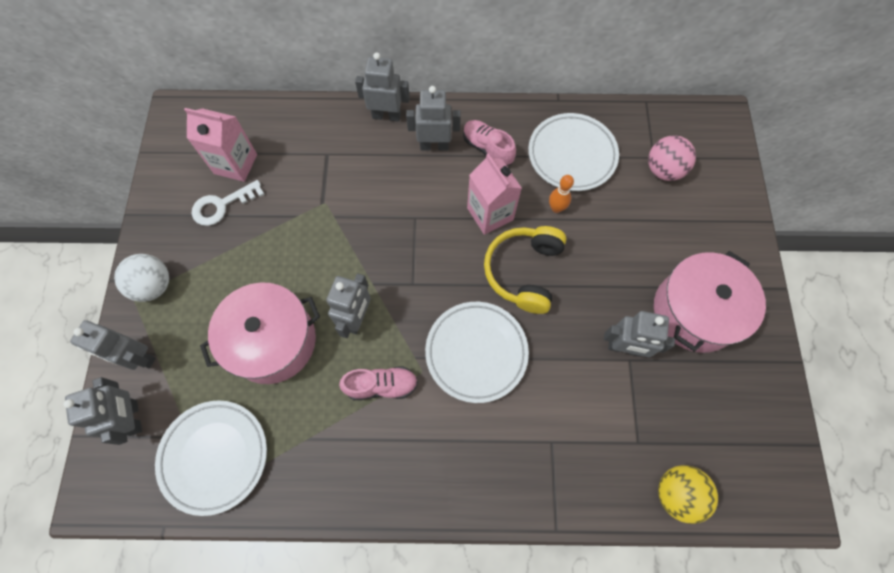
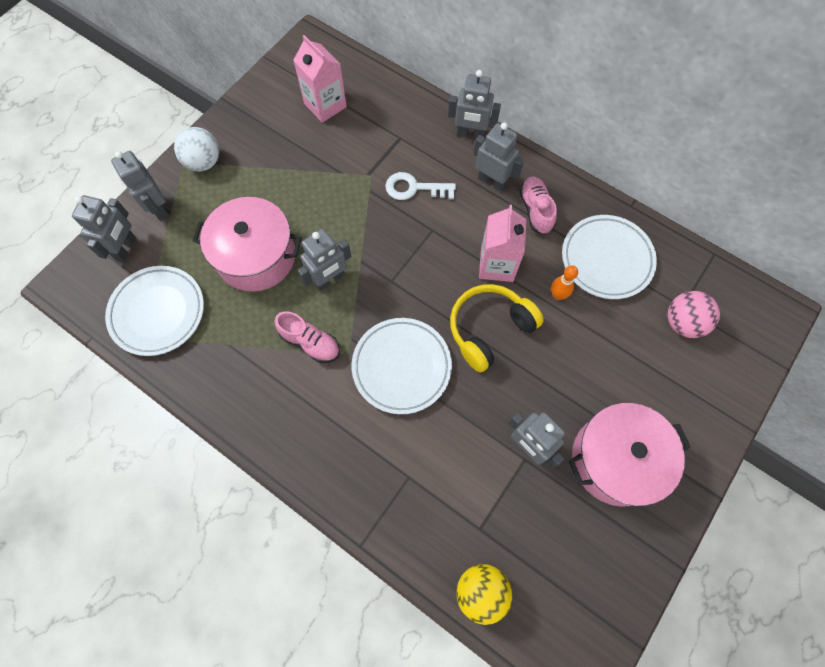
camera: 35 degrees right, 0 degrees up
white key [192,180,265,226] -> white key moved to [385,172,456,200]
grey robot [355,52,410,122] -> grey robot turned 150 degrees clockwise [448,70,501,139]

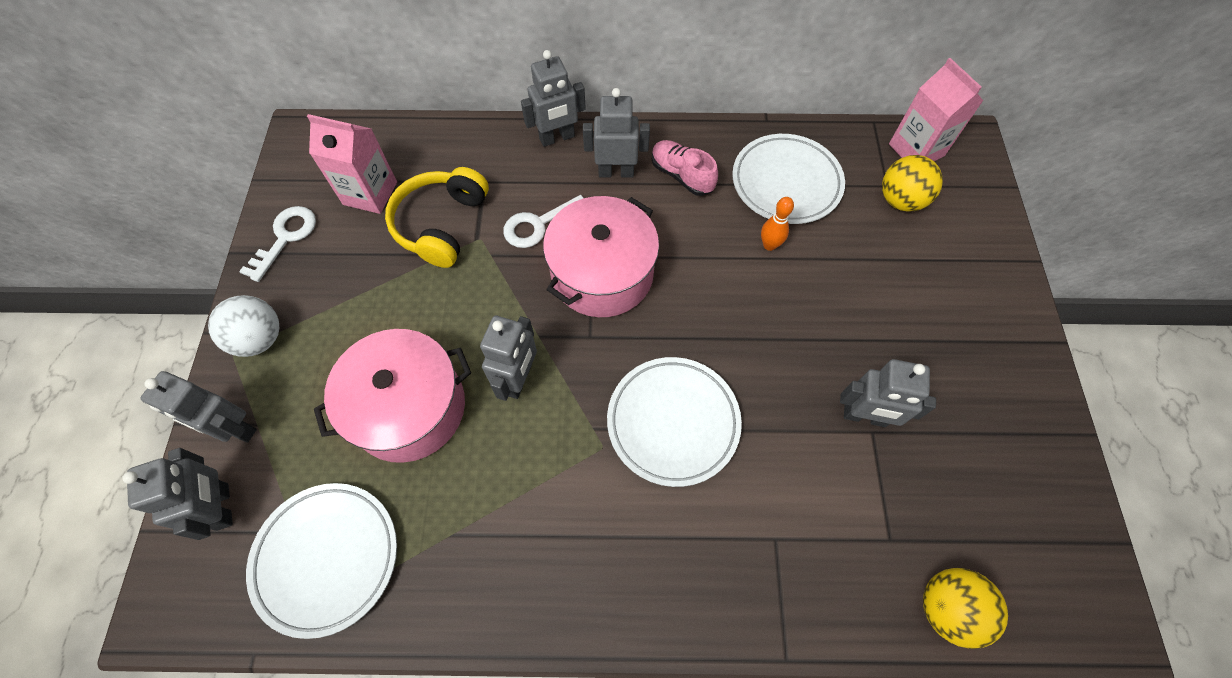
camera: 35 degrees left, 5 degrees down
pink shoe [275,311,340,363] -> none
yellow headphones [450,284,544,372] -> yellow headphones moved to [385,167,489,268]
pink carton [479,205,526,282] -> pink carton moved to [889,58,983,161]
pink pot [569,403,690,506] -> pink pot moved to [543,196,659,317]
pink ball [668,291,720,338] -> yellow ball [882,155,943,212]
none -> white key [239,206,316,282]

